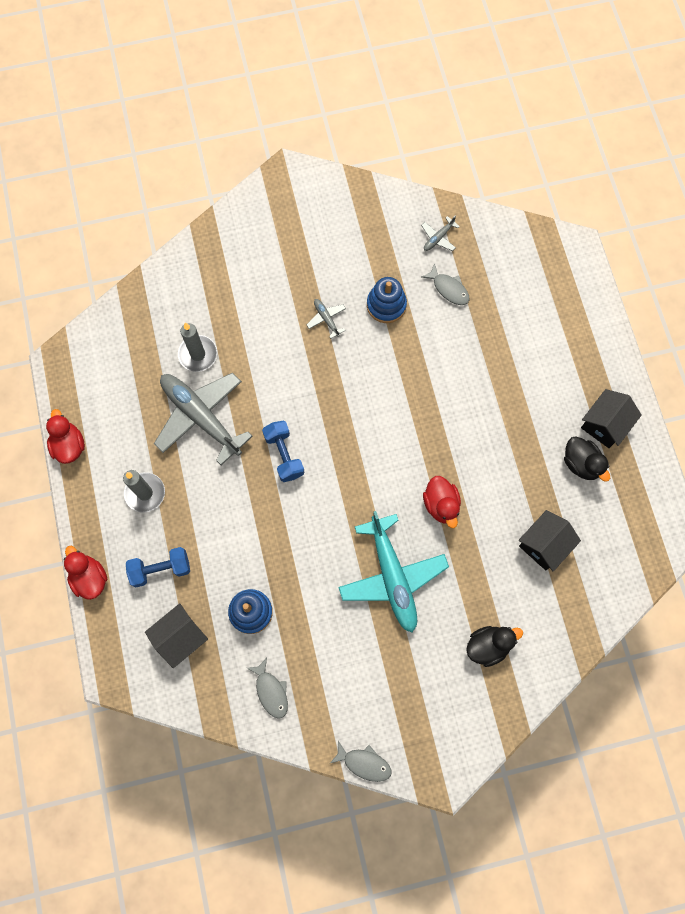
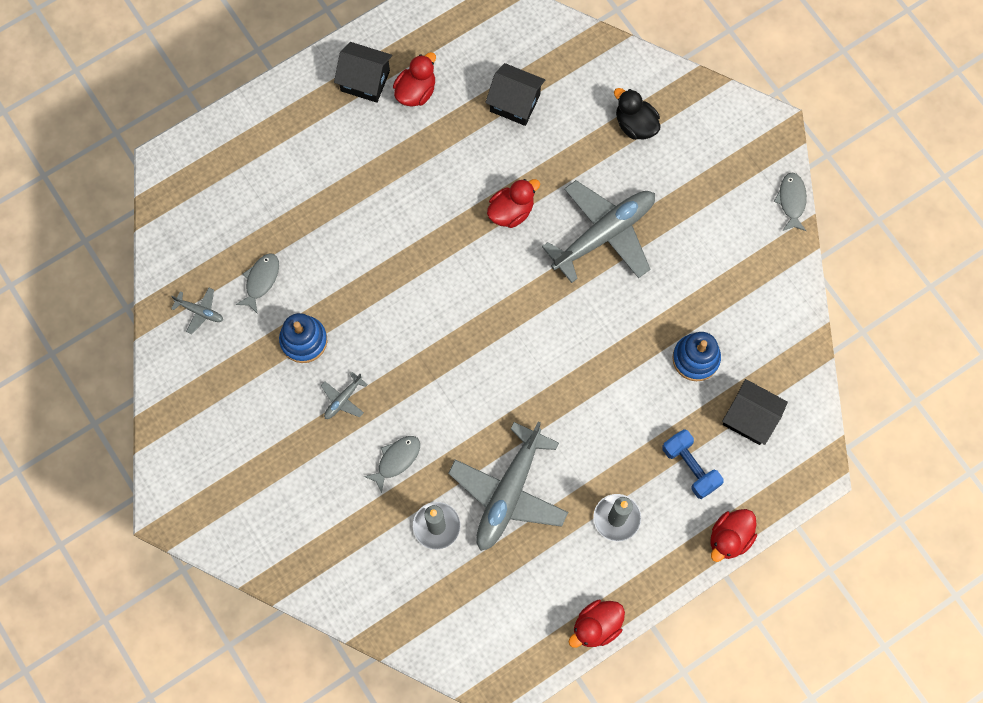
camera: 110 degrees left, 0 degrees up
grey fish [247,658,288,719] -> grey fish moved to [364,436,420,493]
blue dumbbell [262,421,304,482] -> none
turquoise plane [338,511,449,632] -> grey plane [542,180,655,283]
black duck [564,436,610,482] -> red duck [393,52,436,107]

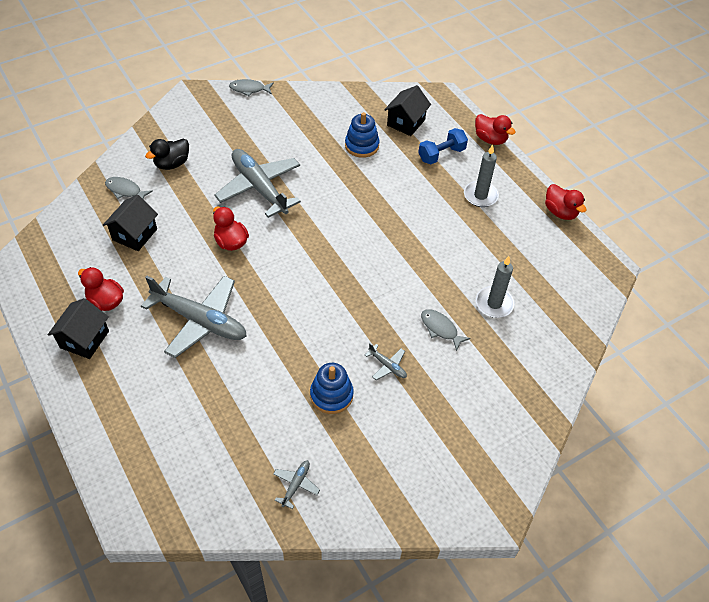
camera: 90 degrees left, 20 degrees down
grey fish [235,253,279,314] -> grey fish moved to [105,177,153,199]
grey plane [448,422,568,551] -> grey plane moved to [141,276,246,358]

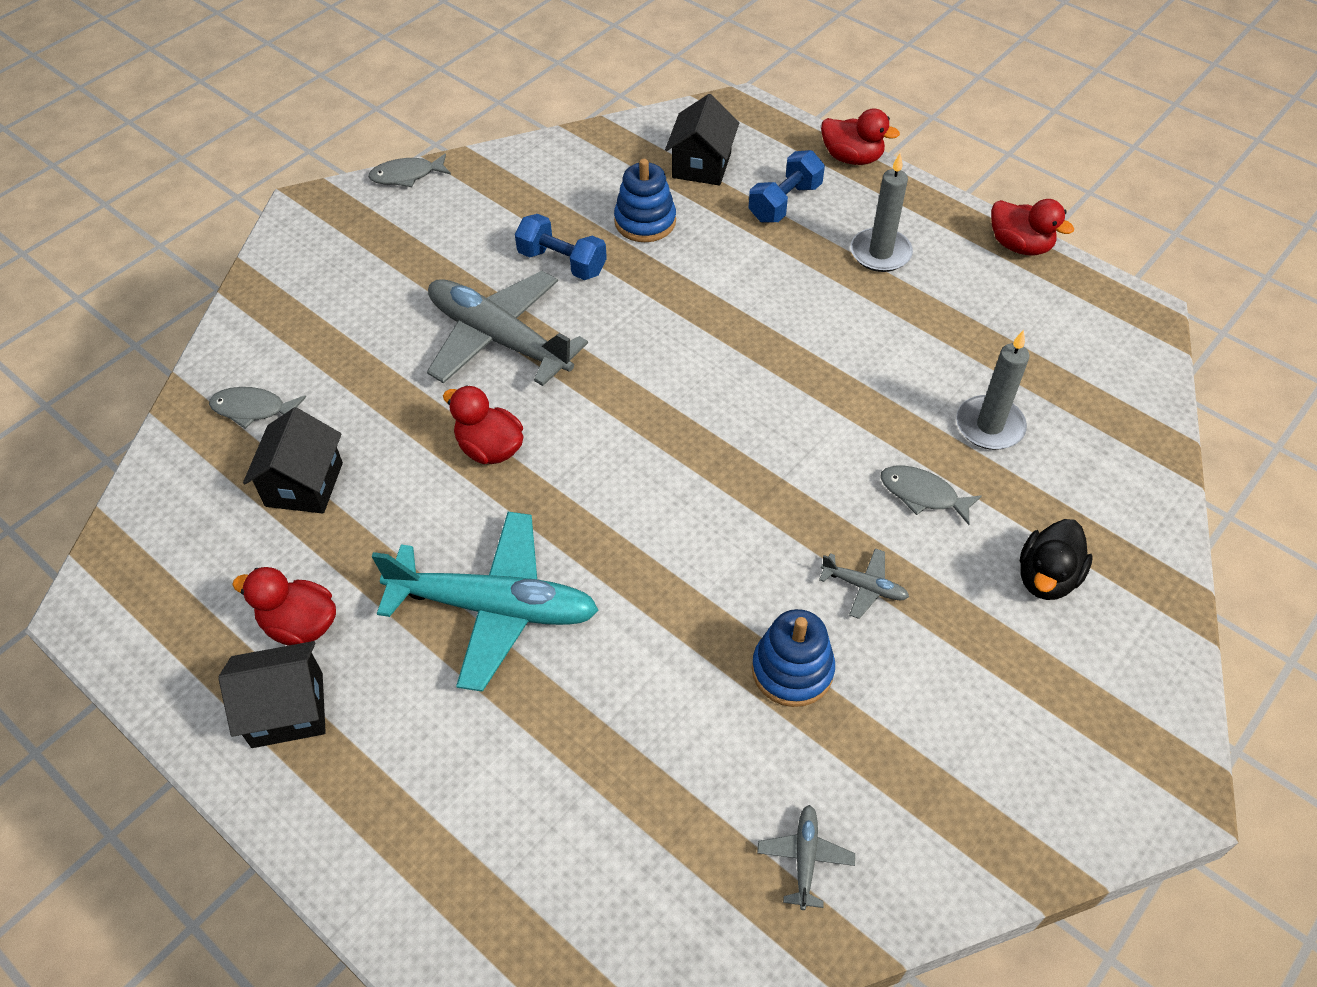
camera: 15 degrees left, 0 degrees up
black house [48,298,109,359] -> black house turned 75 degrees clockwise [219,641,326,748]
grey plane [141,276,246,358] -> turquoise plane [371,512,599,692]
black duck [145,139,189,170] -> black duck moved to [1020,519,1093,600]
none -> blue dumbbell [515,214,607,280]

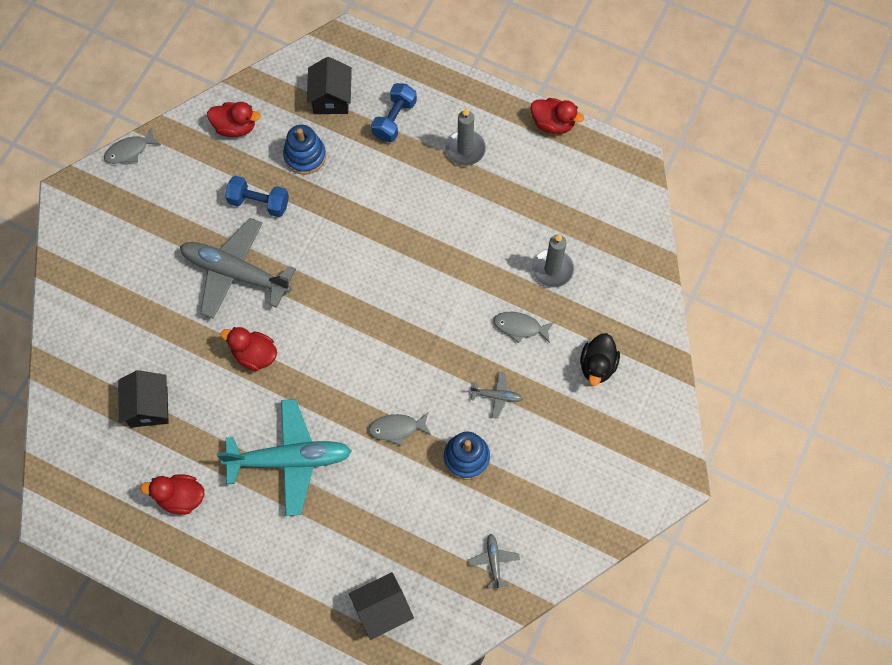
camera: 15 degrees left, 15 degrees up
grey fish [209,387,306,429] -> grey fish moved to [368,413,431,446]
black house [219,641,326,748] -> black house moved to [349,572,414,640]
red duck [821,108,900,165] -> red duck moved to [207,102,261,137]

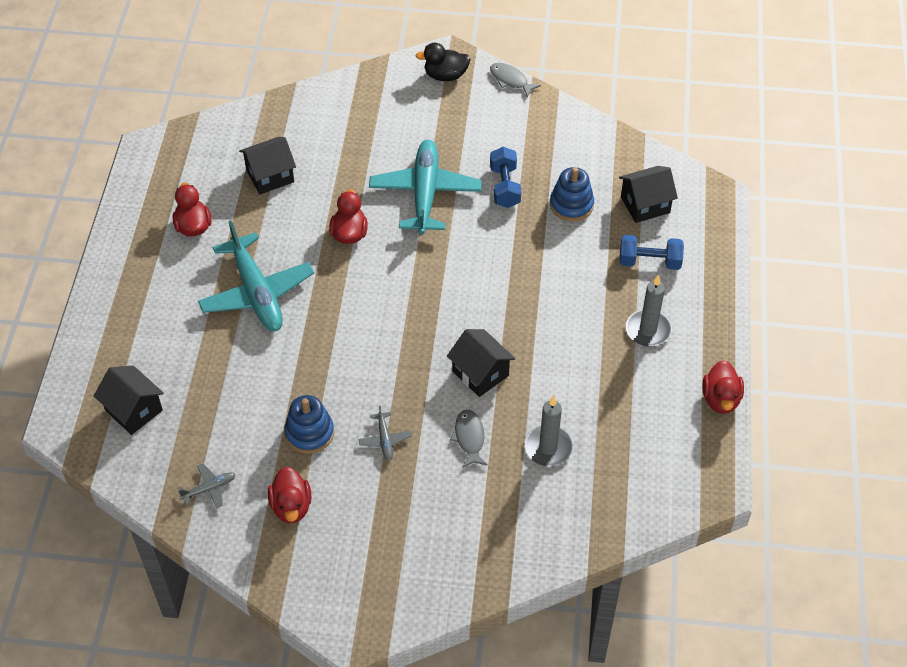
camera: 70 degrees right, 15 degrees down
grey plane [180,218,296,319] -> turquoise plane [369,140,482,235]
red duck [207,102,261,137] -> red duck moved to [268,467,311,523]
grey fish [368,413,431,446] -> none
black duck [580,333,620,386] -> black duck moved to [416,43,471,81]
none -> black house [447,329,515,397]

